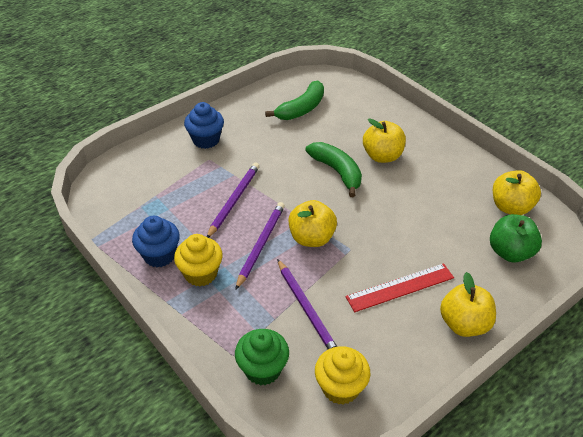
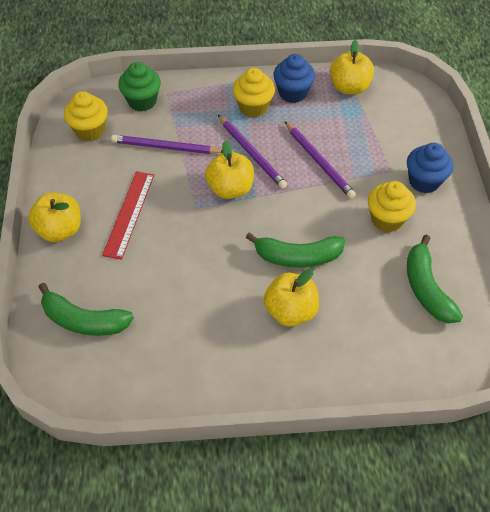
camera: 125 degrees right, 10 degrees up
green apple [490,214,542,262] -> green banana [38,283,134,336]
yellow apple [493,170,541,215] -> yellow apple moved to [330,40,374,95]
none -> yellow cupcake [368,181,416,232]

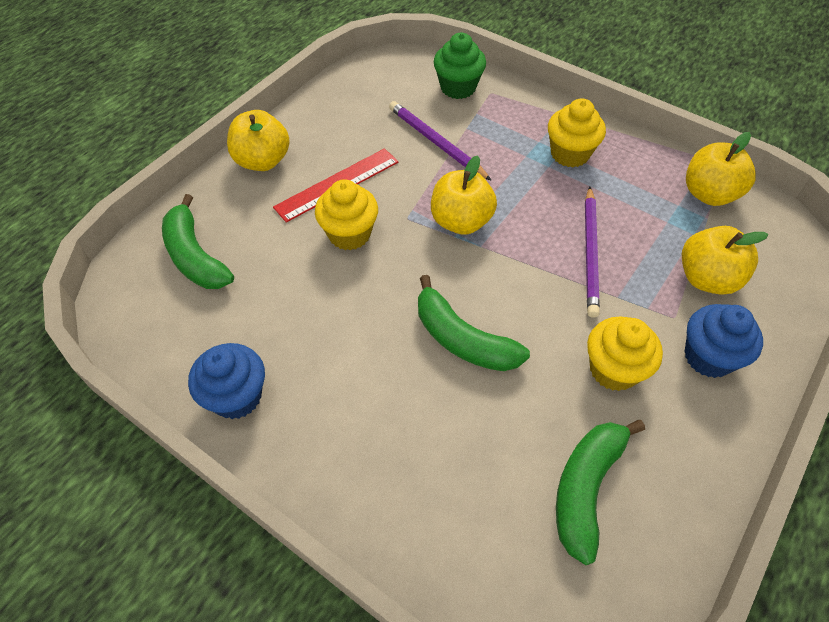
camera: 40 degrees right, 0 degrees up
yellow cupcake [64,91,108,141] -> yellow cupcake moved to [315,179,378,250]
purple pencil [218,115,287,189] -> none
yellow apple [264,269,319,326] -> yellow apple moved to [682,226,768,295]
blue cupcake [273,54,315,103] -> blue cupcake moved to [188,343,265,419]

